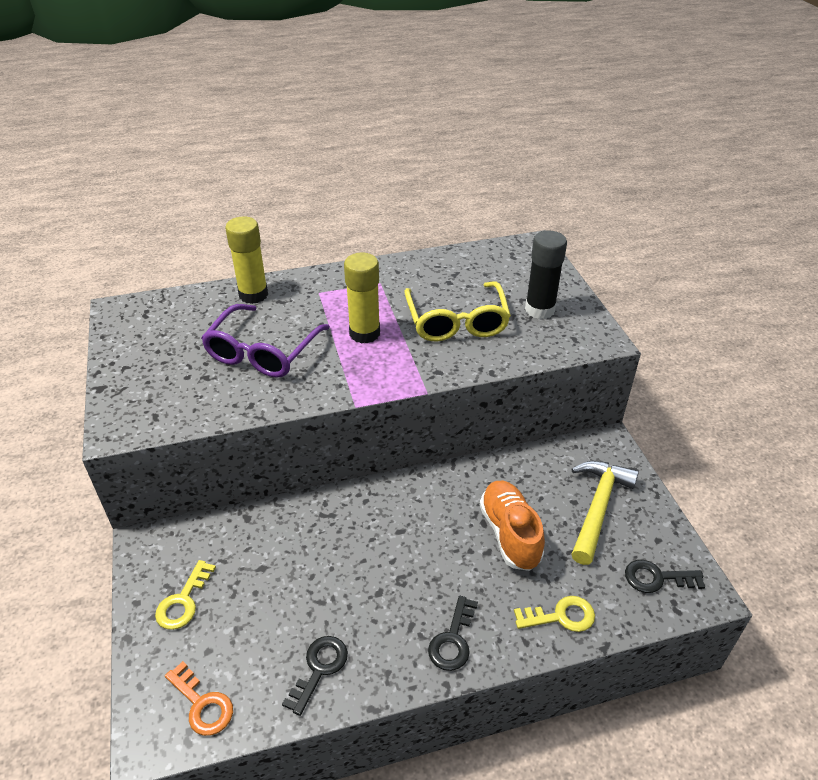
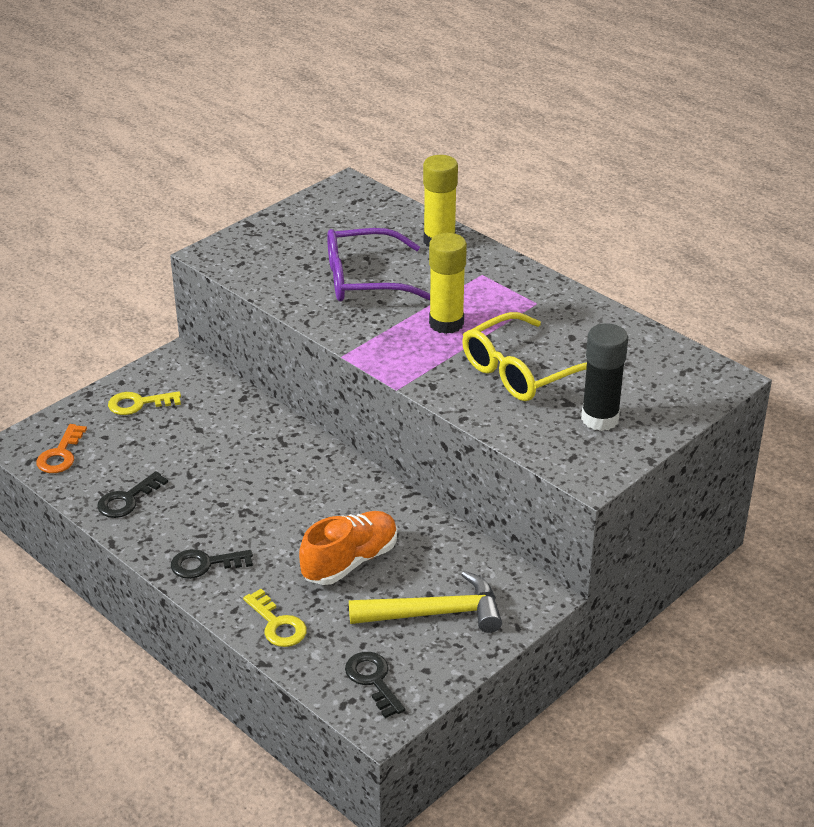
camera: 60 degrees right, 5 degrees down
black key [282,636,348,716] -> black key turned 135 degrees clockwise [97,471,168,518]

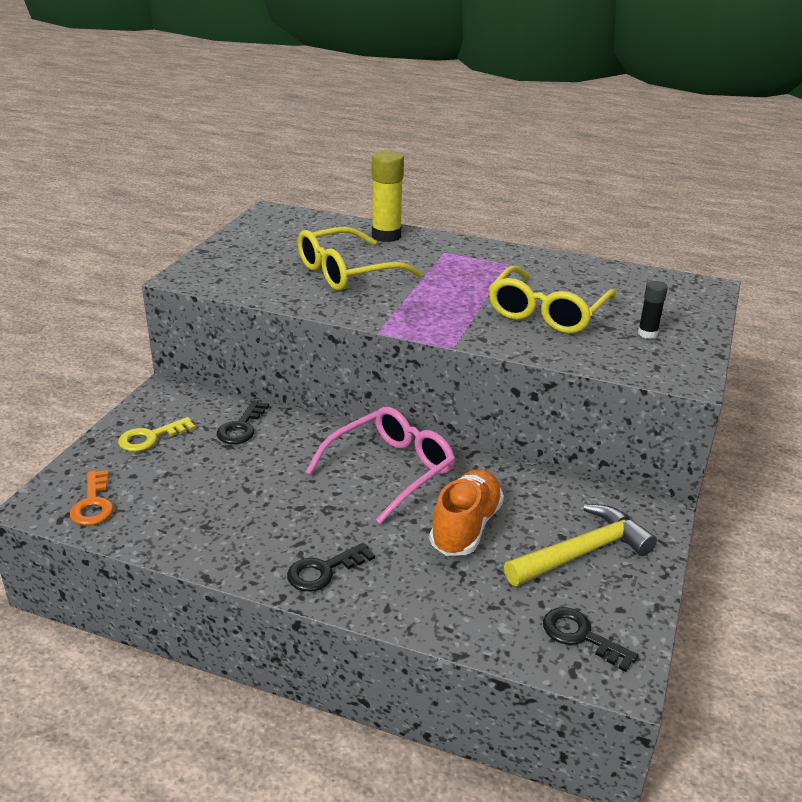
camera: 25 degrees left, 5 degrees down
black key [97,471,168,518] -> black key moved to [217,400,269,444]
yellow key [243,589,307,647] -> none
purple glasses [327,228,430,302] -> yellow glasses [298,227,422,291]
yellow glue stick [429,233,467,334] -> none
black glue stick [581,323,628,431] -> black glue stick [638,281,668,339], size x0.55
none -> pink glasses [305,407,455,524]

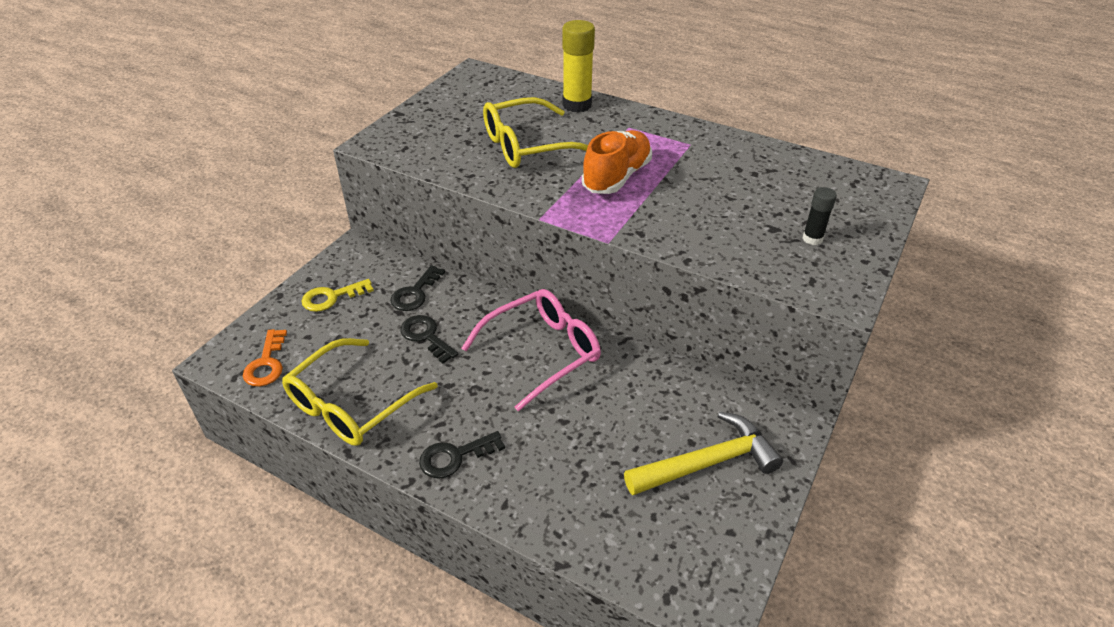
camera: 10 degrees right, 10 degrees up
orange shoe [429,469,504,556] -> orange shoe moved to [582,130,652,194]
yellow glasses [489,266,616,334] -> yellow glasses moved to [282,338,438,446]
black key [543,607,639,672] -> black key moved to [400,315,458,364]

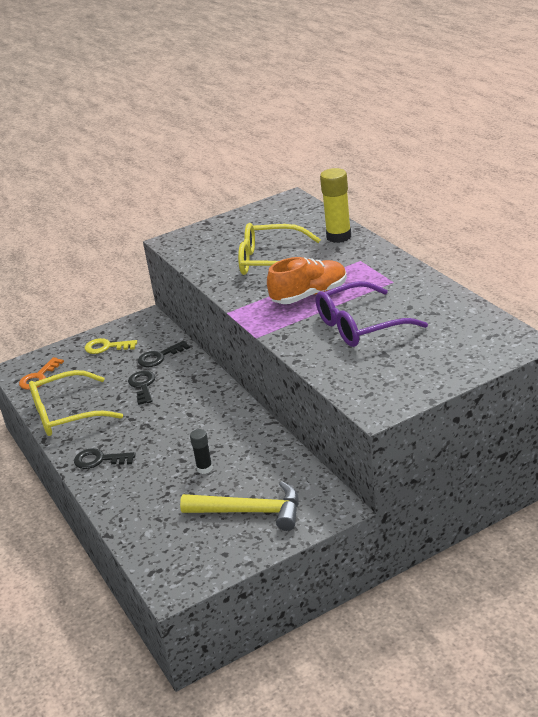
camera: 35 degrees right, 10 degrees down
pink glasses [461,289,601,412] -> none
black glue stick [803,187,837,245] -> black glue stick moved to [190,429,213,474]
none -> purple glasses [316,281,428,347]

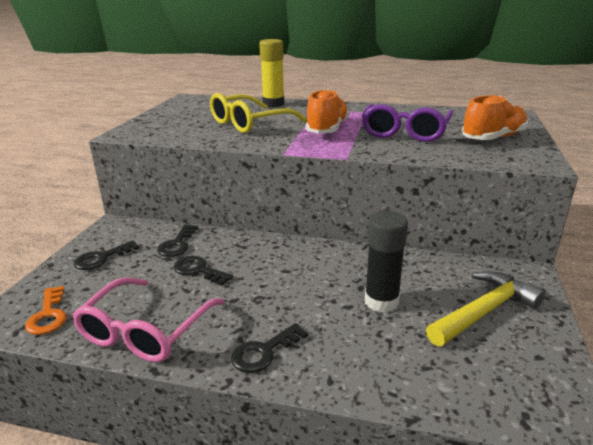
camera: 50 degrees left, 5 degrees down
yellow glasses [29,370,123,436] -> pink glasses [72,277,225,362]
yellow key [85,338,137,354] -> black key [73,240,139,270]
black glue stick [190,429,213,474] -> black glue stick [365,211,408,313], size x1.83
none -> orange shoe [462,95,528,140]

